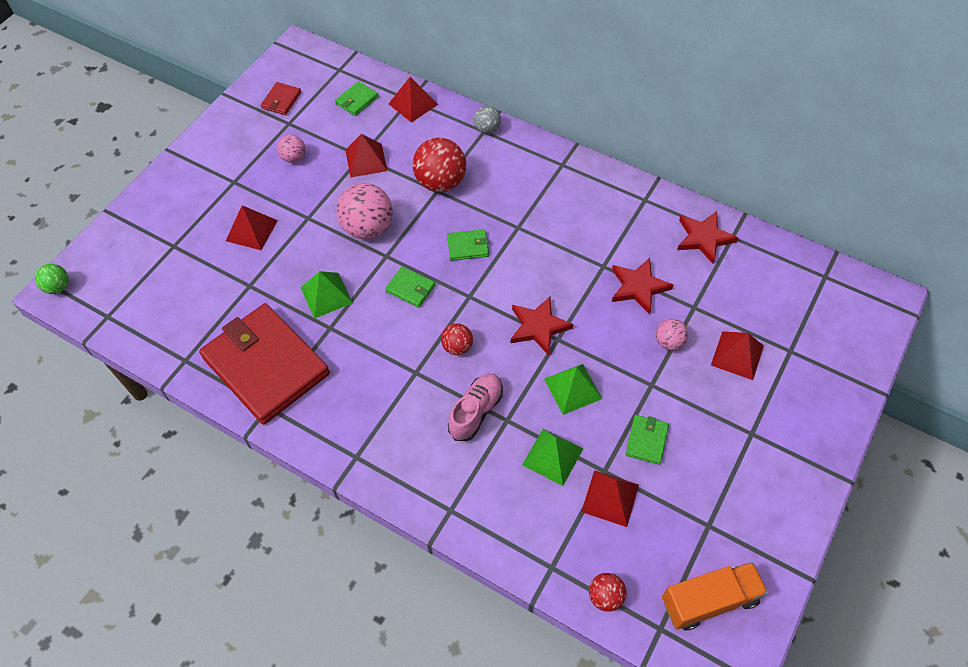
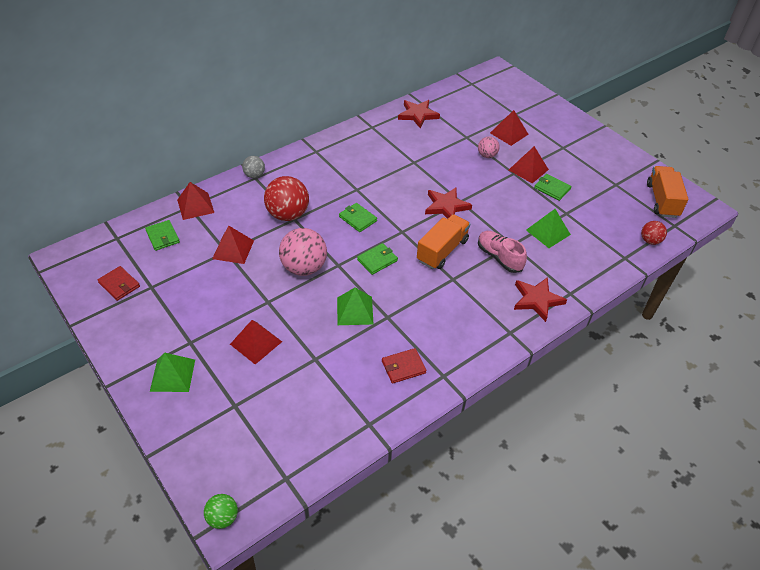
camera: 70 degrees left, 10 degrees down
red wallet [199,303,330,425] -> red wallet [382,348,426,384], size x0.40
pink ball [277,135,306,163] -> none
red ball [441,324,473,355] -> orange truck [417,214,470,269]
green wallet [447,229,489,261] -> green wallet turned 60 degrees counterclockwise [339,203,377,232]
green pyramid [544,364,602,415] -> green pyramid moved to [150,353,195,392]
red pyramid [581,470,639,527] -> red pyramid moved to [509,146,549,183]
red star [612,258,673,315] -> red star moved to [514,277,567,322]

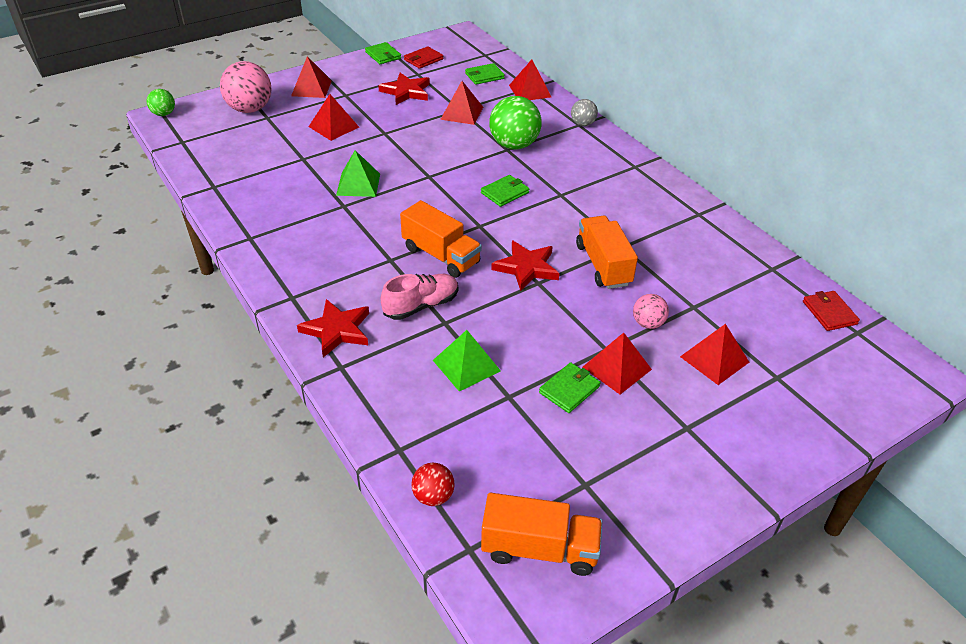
camera: 95 degrees right, 5 degrees down
green pyramid [150,353,195,392] -> red pyramid [291,56,332,98]
red ball [264,176,309,221] -> green ball [489,96,541,150]
pink ball [279,228,327,276] -> pink ball moved to [220,61,272,113]
green wallet [357,243,398,275] -> green wallet moved to [365,42,401,64]
red wallet [382,348,426,384] -> red wallet moved to [803,291,860,331]
red star [398,100,440,128] -> red star moved to [378,73,430,105]
none -> orange truck [576,216,638,289]

